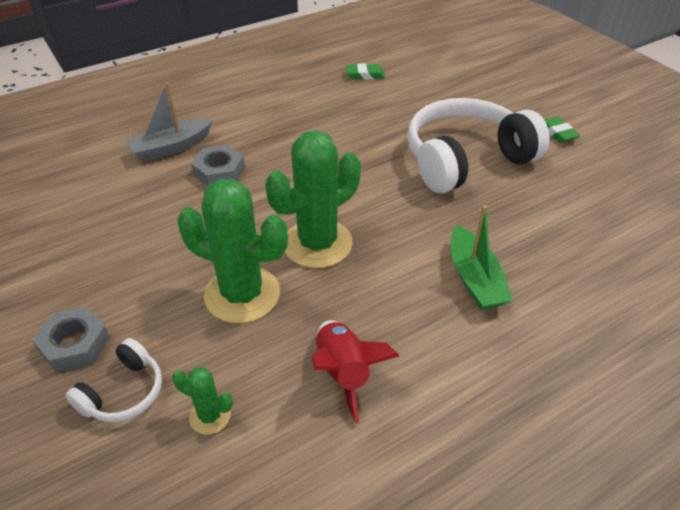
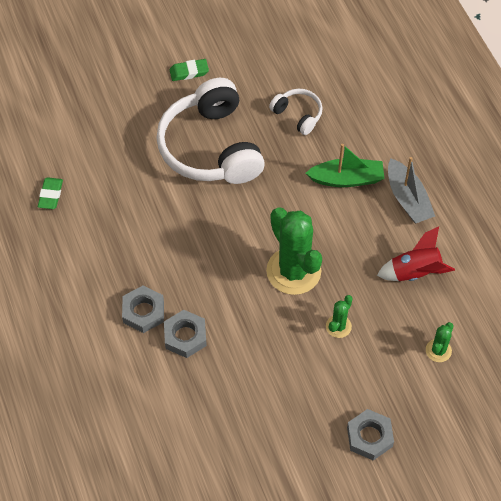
camera: 80 degrees left, 15 degrees up
white headphones [66,338,162,422] -> white headphones moved to [269,89,322,135]
grey boat [126,82,213,161] -> grey boat moved to [388,157,435,223]
green cactus [177,179,288,323] -> green cactus [326,295,353,338], size x0.46
none -> grey nut [122,285,164,333]

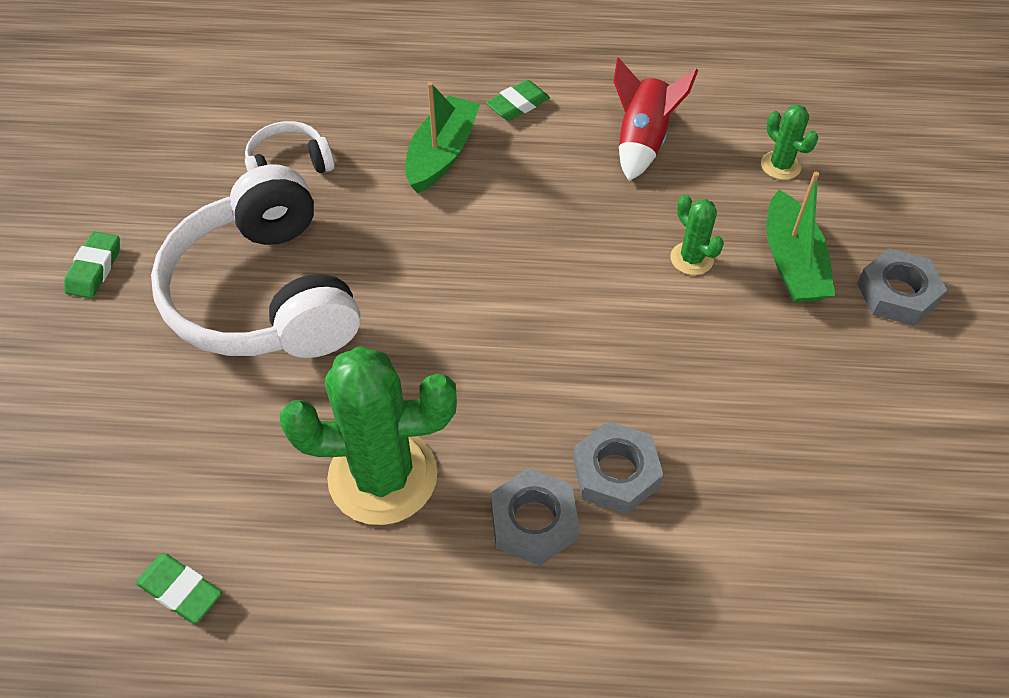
camera: 65 degrees left, 5 degrees down
white headphones [156,78,265,184] -> white headphones turned 60 degrees clockwise [151,164,360,358]
green cactus [266,207,322,295] -> green cactus moved to [280,346,457,525]
grey boat [388,157,435,223] -> green eraser [486,80,550,121]
none -> green boat [767,172,835,303]

